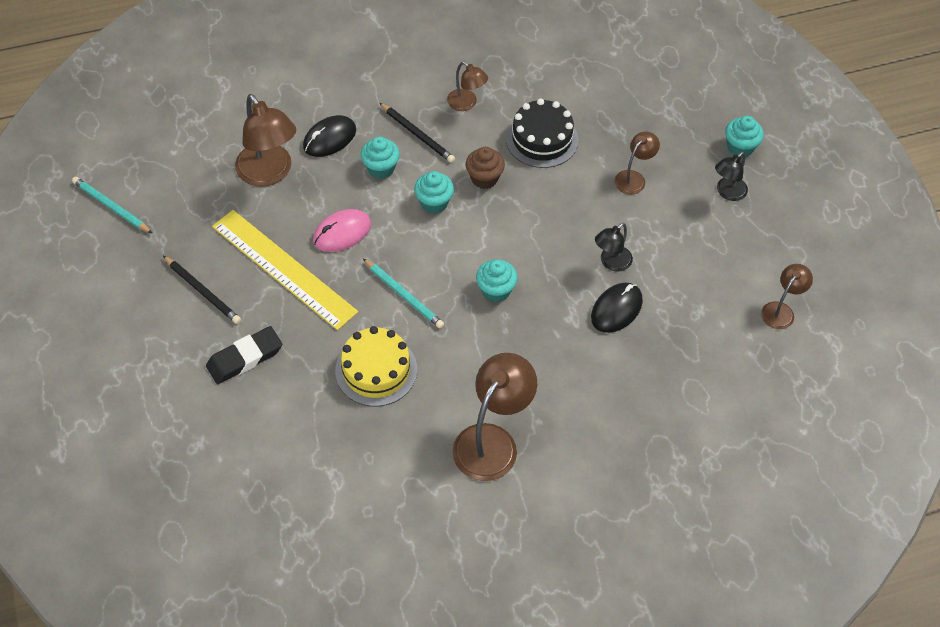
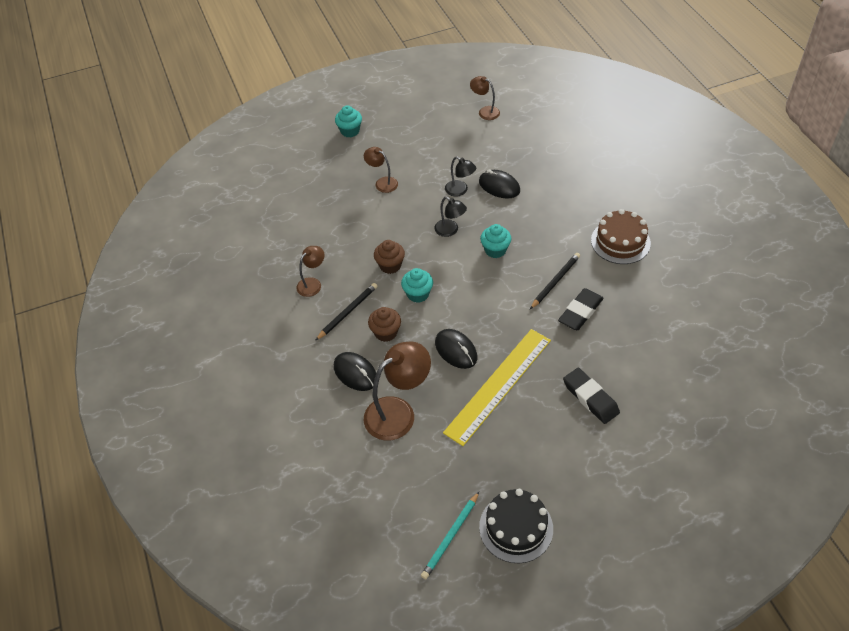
camera: 90 degrees left, 5 degrees down
black pencil [163,256,241,324] -> black pencil moved to [530,253,580,309]
pink mouse [313,209,371,252] -> black mouse [435,329,477,369]
yellow cake [335,326,417,406] -> black eraser [558,288,604,330]
turquoise cupcake [361,137,400,179] -> brown cupcake [368,307,401,342]
turquoise pencil [363,258,444,329] -> none
brown lamp [452,353,537,481] -> brown cake [591,209,651,264]
black cake [506,98,579,168] -> black cake moved to [479,489,553,563]
black lamp [715,152,748,201] -> black lamp moved to [434,197,467,237]

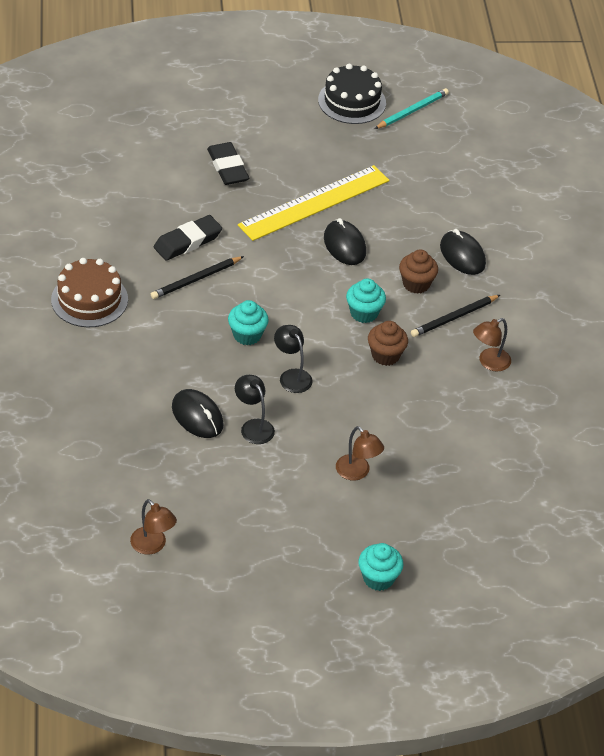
camera: 170 degrees left, 5 degrees down
brown lamp [364,341,431,441] -> none

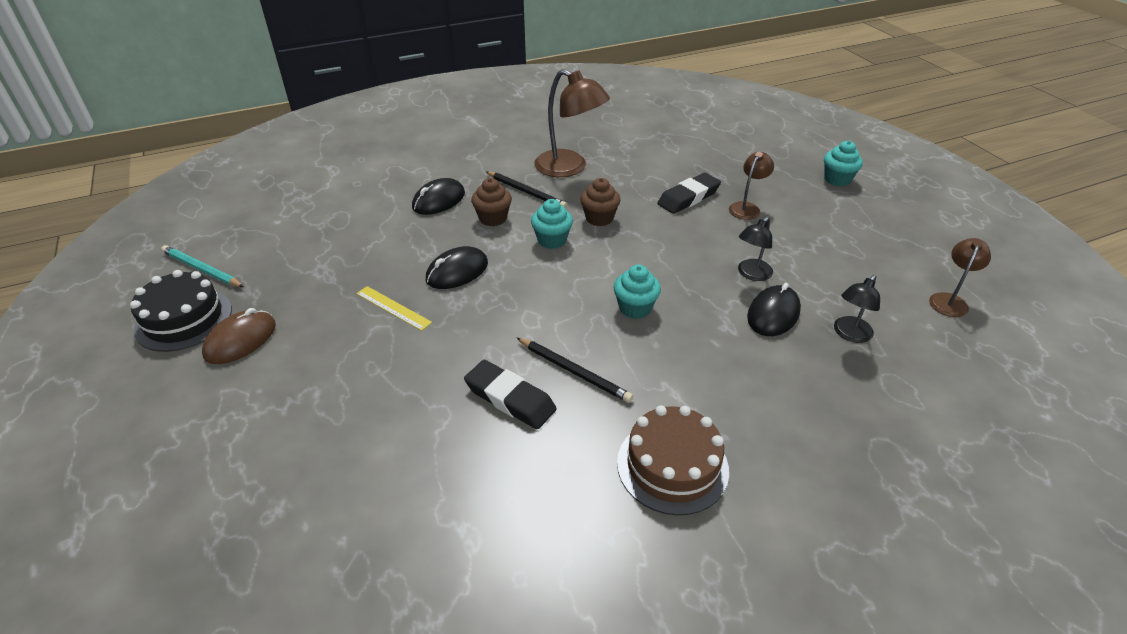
camera: 105 degrees left, 5 degrees down
black eraser [207,142,249,185] -> black eraser moved to [657,173,721,214]
yellow ruler [238,165,390,241] -> yellow ruler [356,286,432,331], size x0.45
black lamp [274,325,312,393] -> black lamp moved to [834,275,880,343]
brown lamp [473,318,511,372] -> brown lamp [534,69,610,177], size x1.82
none -> brown mouse [202,308,276,364]

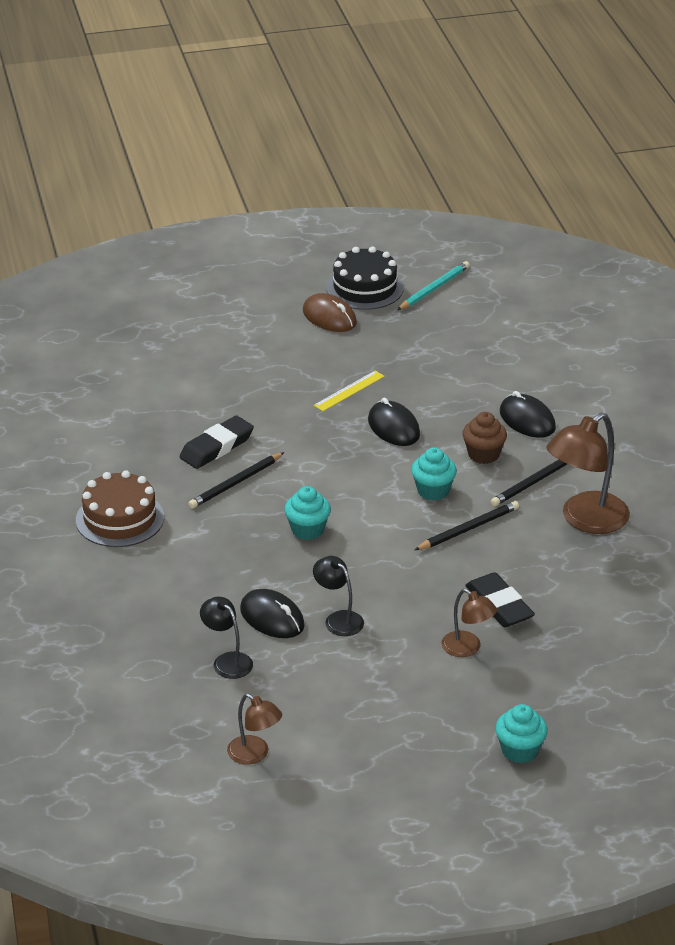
camera: 100 degrees right, 5 degrees down
brown cupcake [580,178,621,226] -> black pencil [415,501,519,550]

